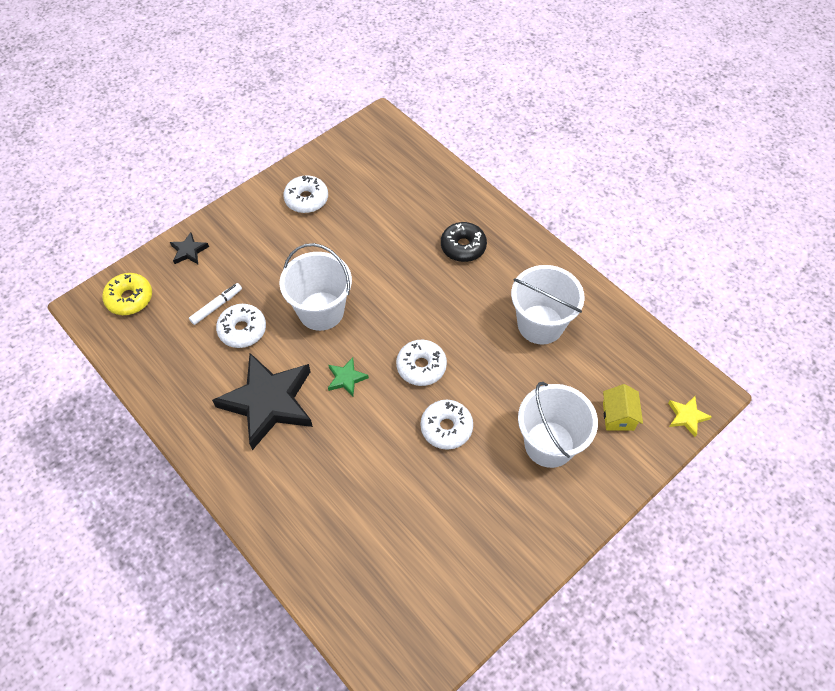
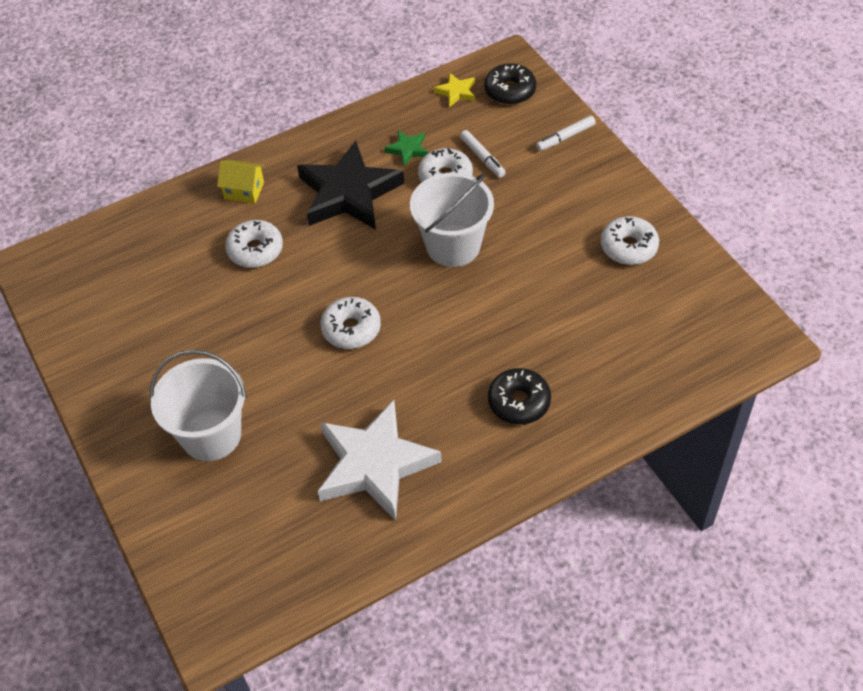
camera: 105 degrees right, 5 degrees down
yellow donut [102,273,152,315] -> black donut [484,63,536,105]
black star [170,232,209,264] -> white marker [536,115,596,151]
green star [328,358,369,396] -> green star moved to [384,130,428,166]
white donut [420,400,473,450] -> white donut moved to [225,220,283,268]
white bucket [511,265,585,345] -> white star [318,400,442,520]
yellow house [603,384,643,431] -> yellow house moved to [217,160,264,204]
yellow star [668,396,712,437] -> yellow star moved to [434,73,475,107]

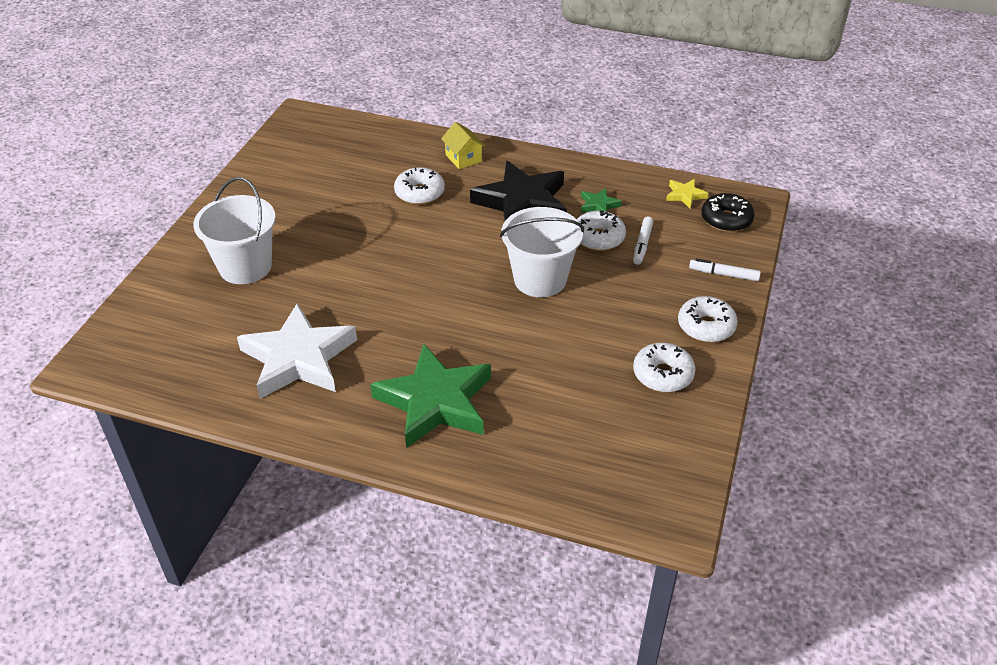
camera: 45 degrees right, 10 degrees down
white donut [320,297,381,349] -> white donut moved to [678,296,738,342]
black donut [488,368,551,425] -> green star [370,344,491,448]

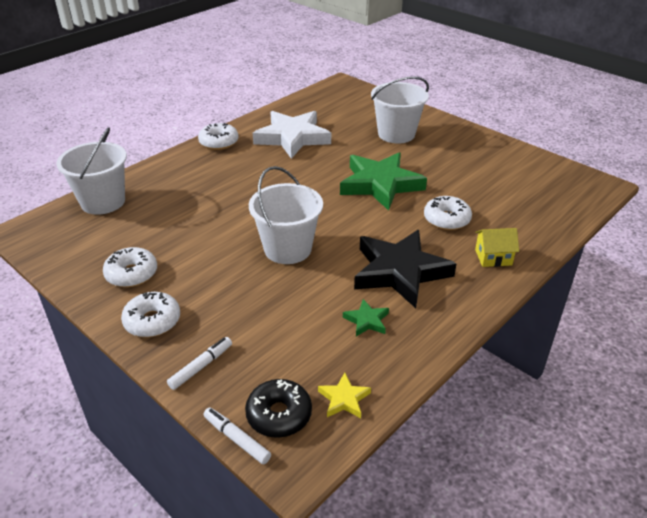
camera: 115 degrees right, 5 degrees down
green star [370,344,491,448] -> green star moved to [340,152,427,211]
white donut [577,210,626,251] -> white donut moved to [198,123,238,150]
white marker [633,217,653,265] -> white marker moved to [203,407,271,464]
none -> white bucket [56,127,127,215]

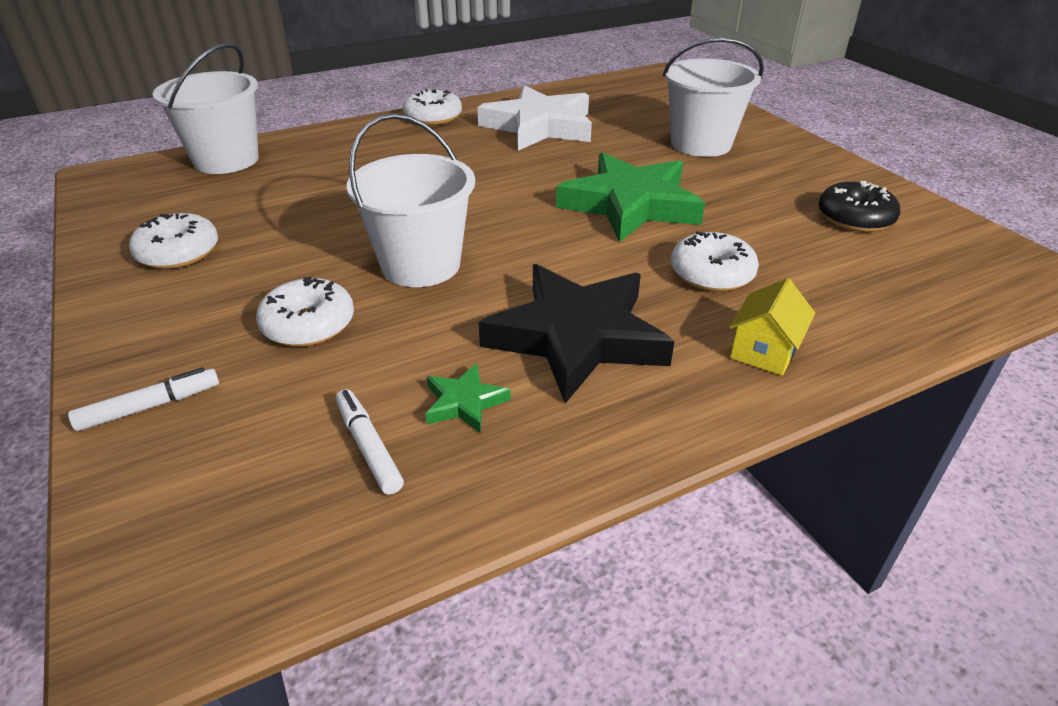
camera: 20 degrees right, 0 degrees up
white donut [121,292,180,337] -> white donut moved to [256,277,354,347]
white marker [203,407,271,464] -> white marker moved to [336,389,404,494]
black donut [245,379,312,438] -> black donut moved to [818,181,900,232]
yellow star [318,373,371,418] -> none
yellow house [475,228,519,267] -> yellow house turned 75 degrees counterclockwise [729,278,815,376]

